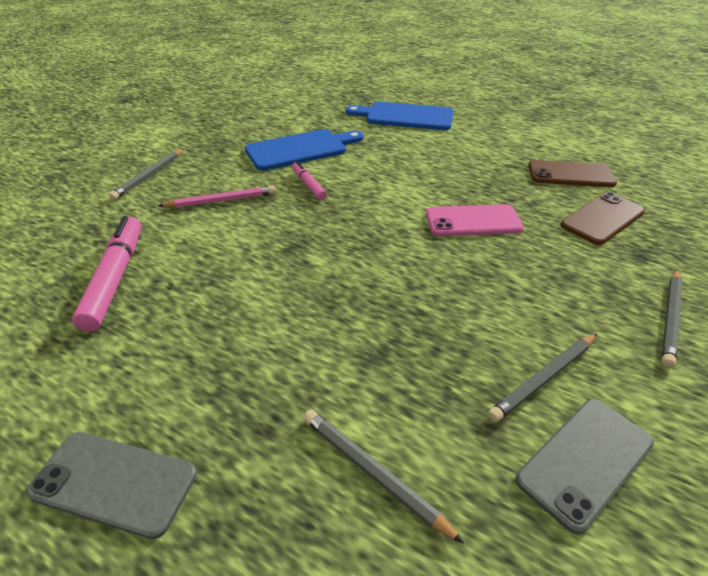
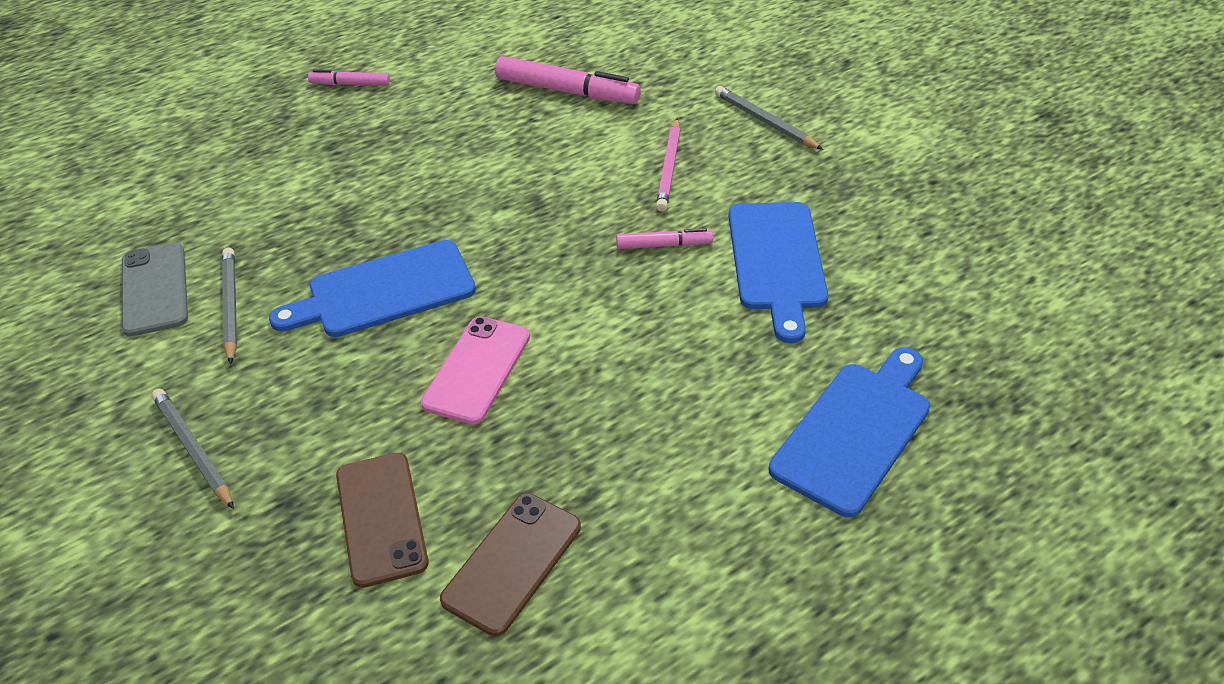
camera: 115 degrees right, 5 degrees up
grey phone [26,432,197,539] -> pink marker [308,70,390,86]
grey pencil [303,410,464,544] -> none
none -> blue cutting board [269,240,476,337]

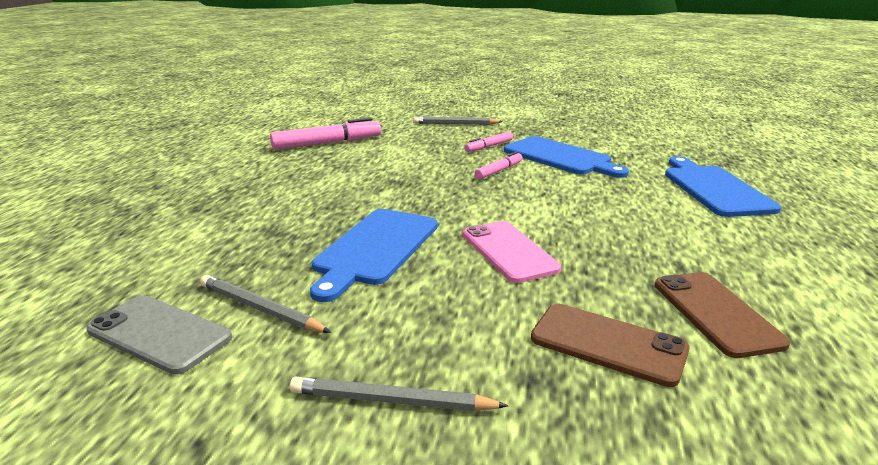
camera: 45 degrees left, 20 degrees down
pink marker [308,70,390,86] -> pink marker moved to [464,132,513,152]
pink pencil [656,118,680,212] -> none

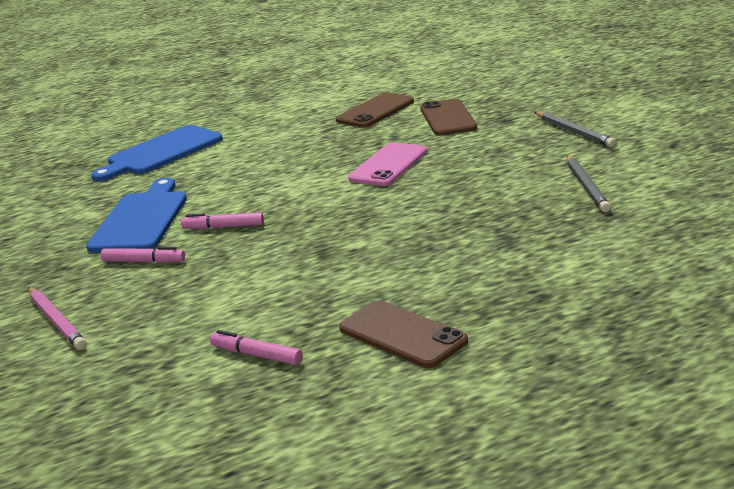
camera: 125 degrees left, 0 degrees up
grey phone [86,295,232,374] -> none
pink marker [270,117,381,150] -> pink marker [210,330,303,365], size x0.55
blue cutting board [310,209,438,302] -> none
grey pencil [413,117,503,125] -> pink pencil [29,287,87,350]
none -> brown phone [339,301,468,368]

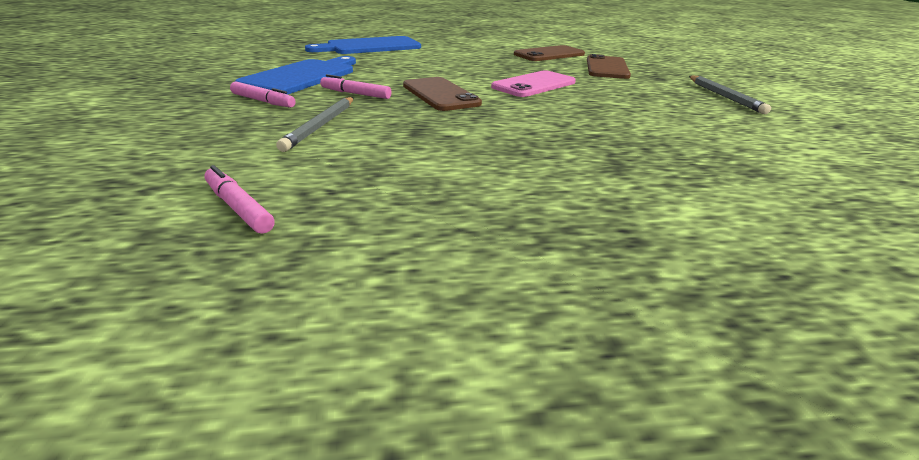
camera: 15 degrees right, 5 degrees up
pink pencil [29,287,87,350] -> none
brown phone [339,301,468,368] -> brown phone moved to [403,77,482,111]
grey pencil [567,155,611,212] -> grey pencil moved to [276,97,354,152]

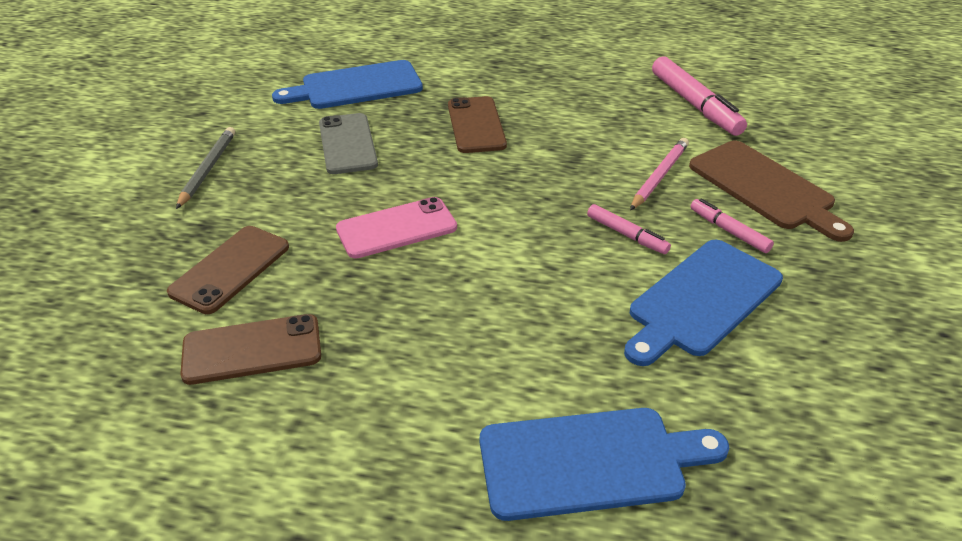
camera: 160 degrees left, 10 degrees up
pink marker [204,165,274,234] -> pink marker [652,57,747,136], size x1.82
grey pencil [276,97,354,152] -> pink pencil [630,138,689,210]
brown phone [403,77,482,111] -> brown phone moved to [448,96,507,153]
none -> blue cutting board [272,60,423,109]
none -> grey phone [319,113,378,174]
none -> brown cutting board [689,141,854,242]

